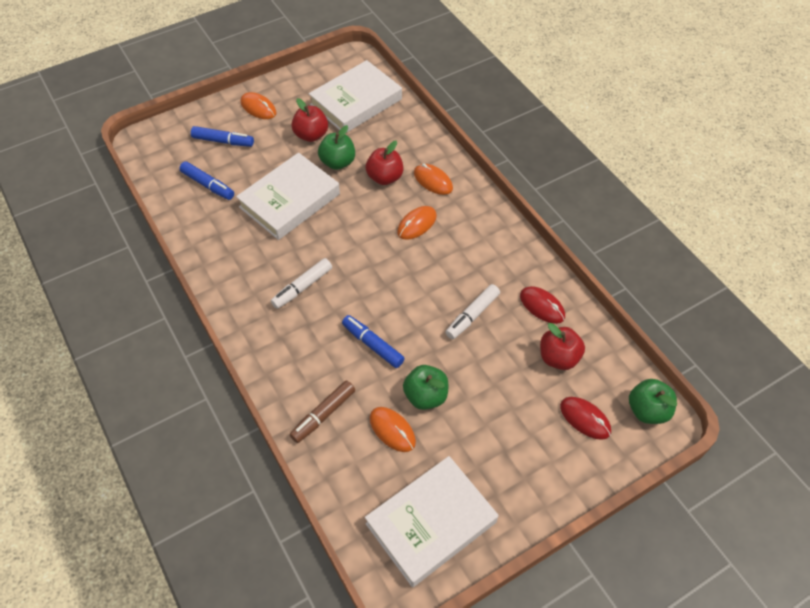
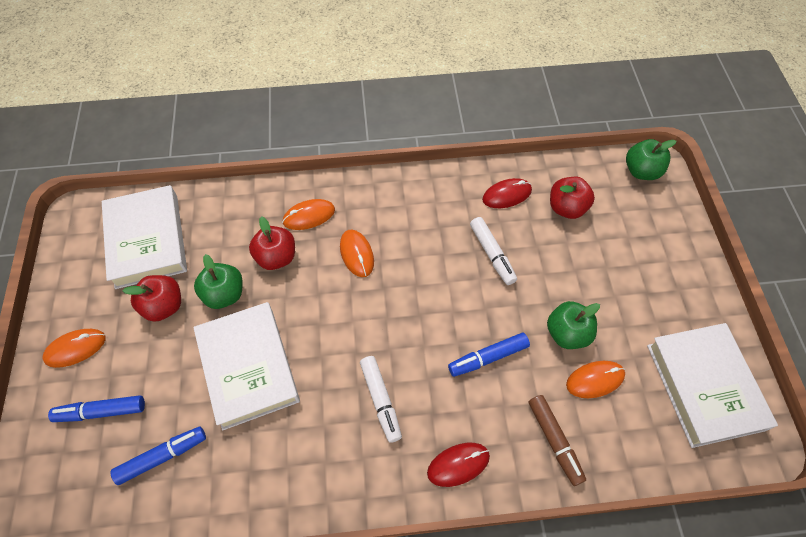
camera: 65 degrees left, 5 degrees up
blue marker [191,126,254,147] -> blue marker turned 135 degrees counterclockwise [48,395,145,422]
red mouse [560,397,611,440] -> red mouse moved to [427,443,490,487]

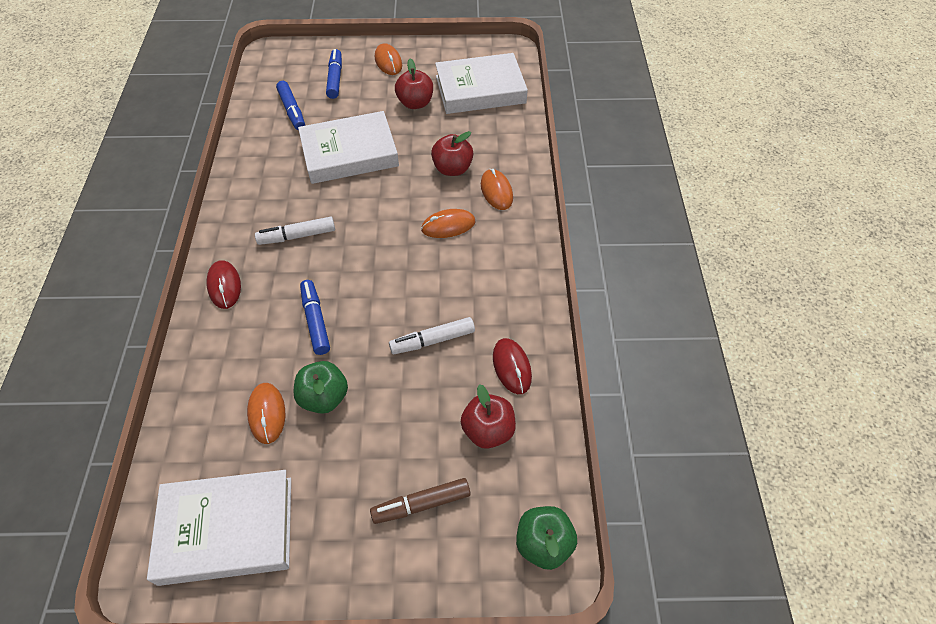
camera: 95 degrees right, 5 degrees down
green apple [194,254,242,309] -> none
brown marker [529,395,586,486] -> brown marker moved to [370,478,471,524]

